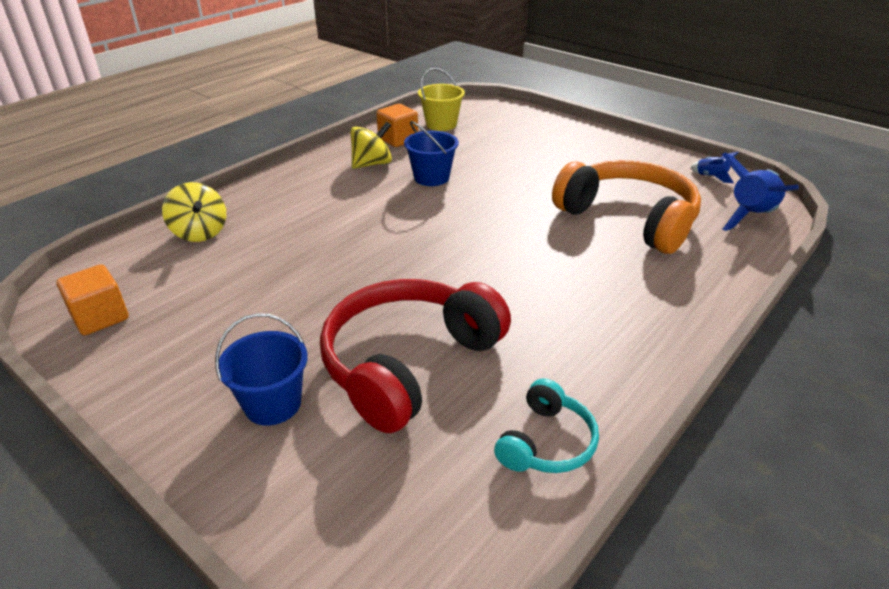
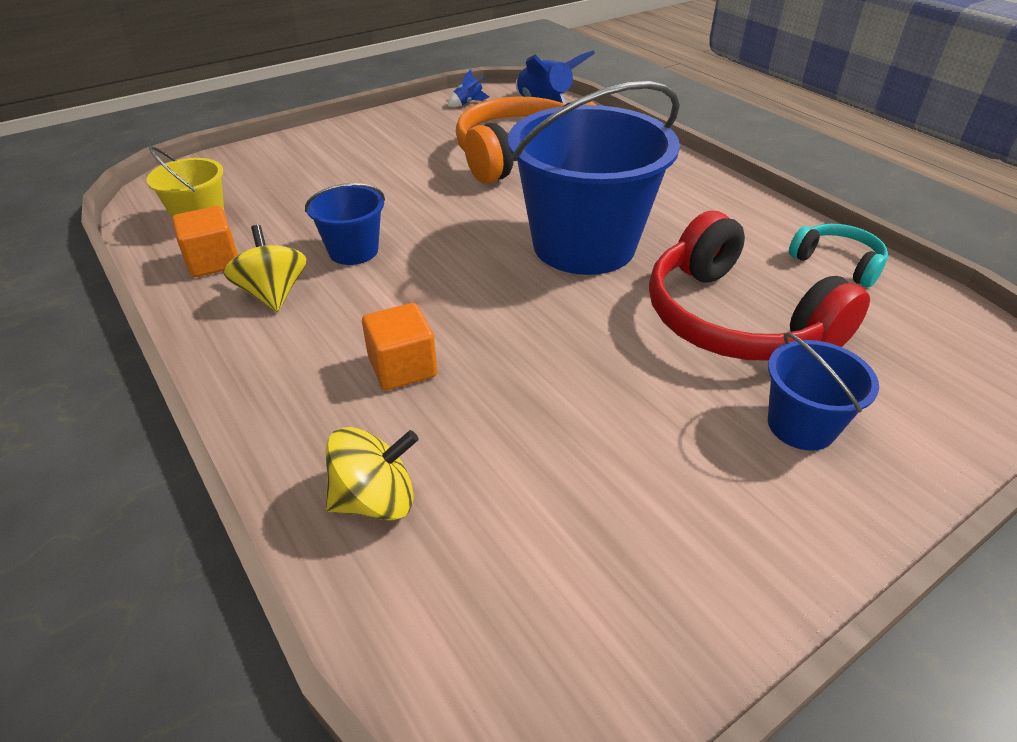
camera: 75 degrees left, 5 degrees up
orange cube [56,264,129,335] -> orange cube moved to [362,303,437,390]
none -> blue bucket [508,81,680,275]

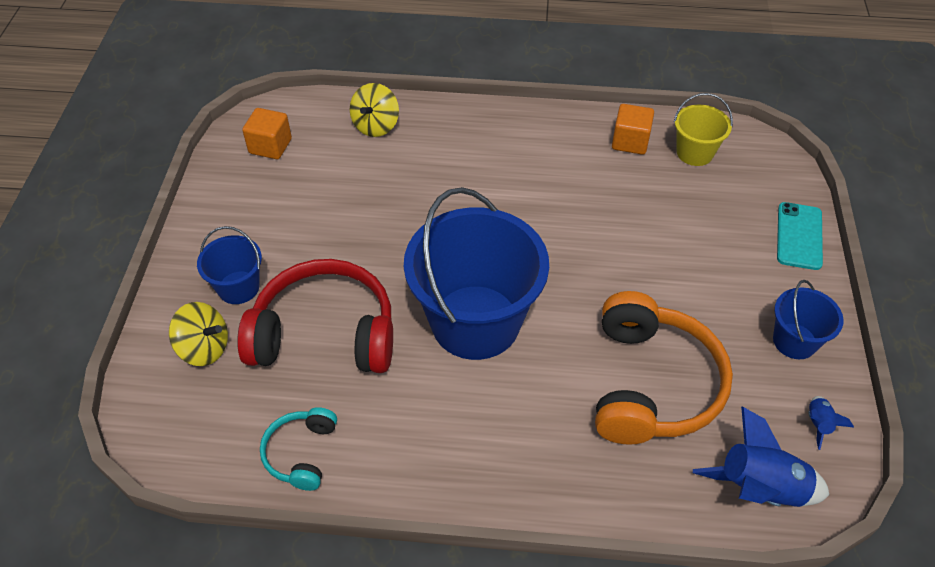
camera: 130 degrees right, 10 degrees up
yellow spinning top [224,225,307,312] -> yellow spinning top moved to [169,302,228,366]
blue bucket [305,183,385,265] -> blue bucket moved to [773,280,844,359]
orange cube [362,303,437,390] -> orange cube moved to [242,108,292,159]
turquoise headphones [789,224,888,287] -> turquoise headphones turned 105 degrees clockwise [260,407,337,491]
none -> turquoise phone [777,202,823,270]

